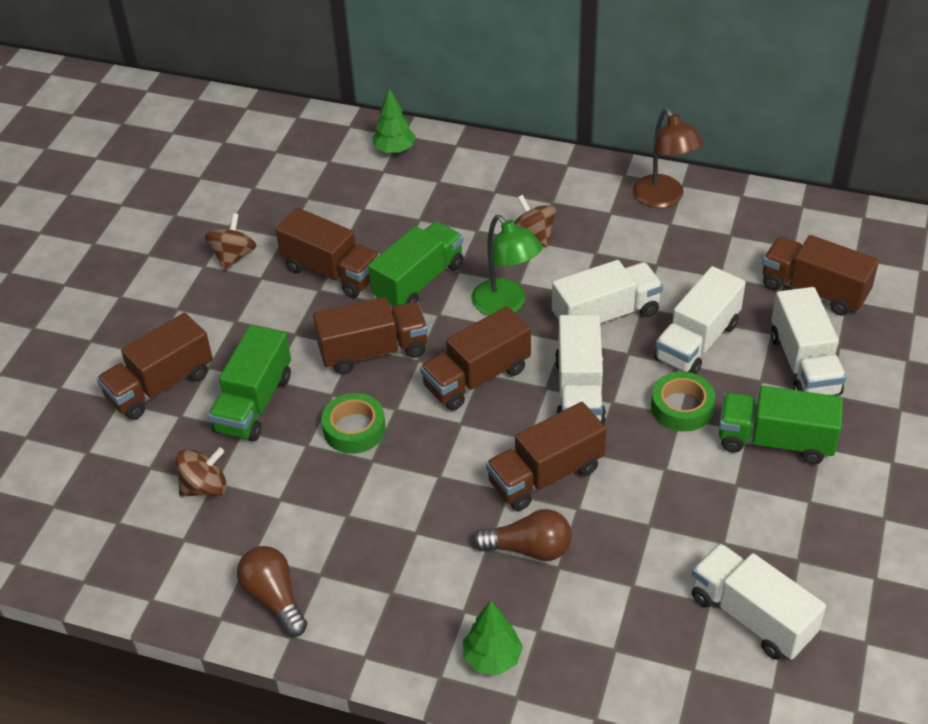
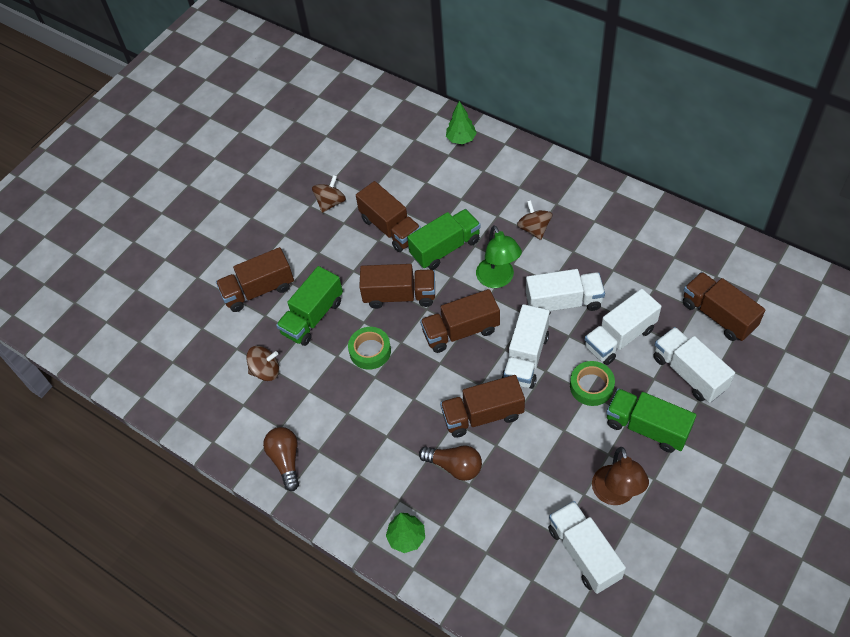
camera: 20 degrees right, 10 degrees up
brown lamp [633,108,703,208] -> brown lamp moved to [592,447,649,505]
white truck [771,287,846,395] -> white truck turned 135 degrees clockwise [653,327,735,403]

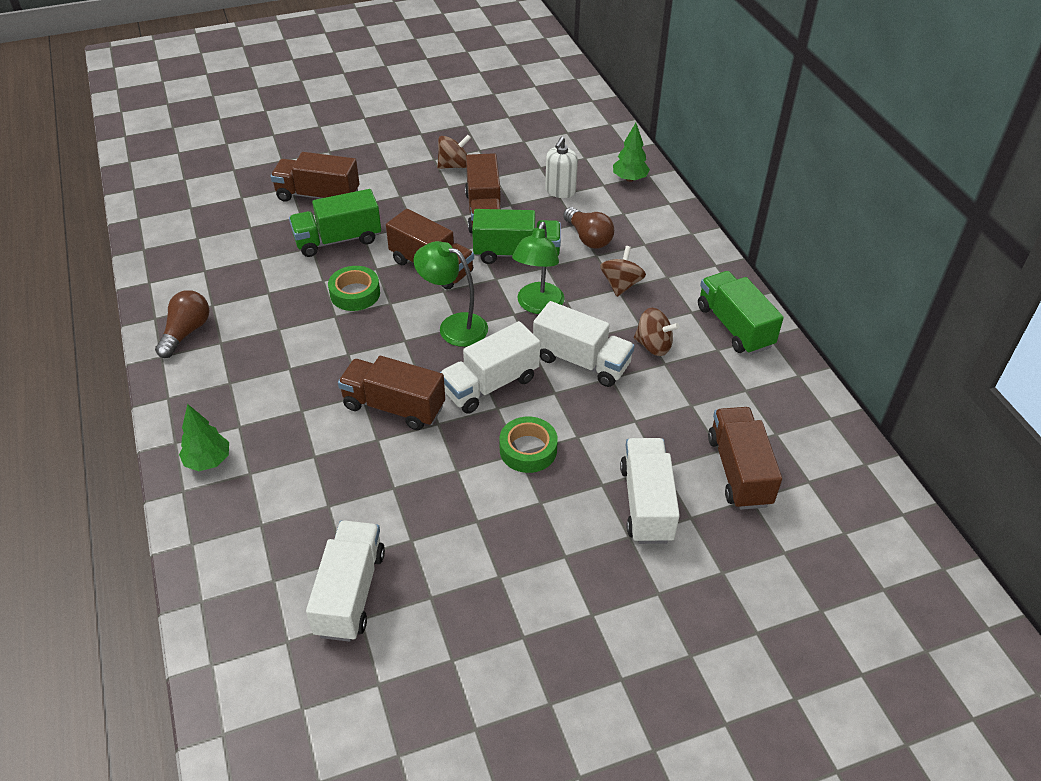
camera: 30 degrees right, 10 degrees down
brown spinning top [246,346,279,381] -> brown spinning top moved to [634,308,679,356]
brown light bulb [419,446,482,481] -> brown light bulb moved to [563,207,614,249]
brown truck [420,289,500,353] -> green lamp [414,241,488,347]
white truck [584,289,662,365] -> none
brown lamp [592,447,649,505] -> none
green truck [606,388,696,453] -> green truck moved to [698,271,784,355]
none -> white soap dispenser [545,137,578,198]

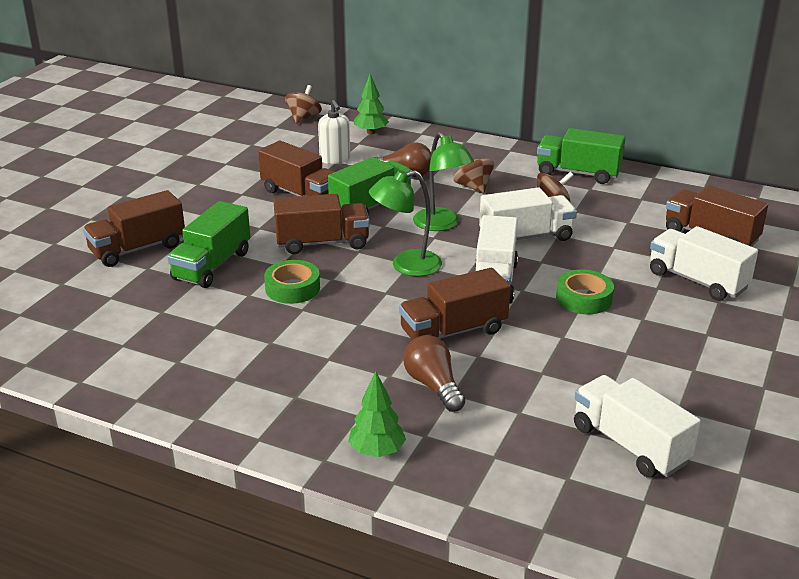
camera: 45 degrees left, 15 degrees down
brown light bulb [155,290,209,358] -> brown light bulb moved to [403,335,465,412]
brown spinning top [437,135,471,169] -> brown spinning top moved to [285,85,322,123]

